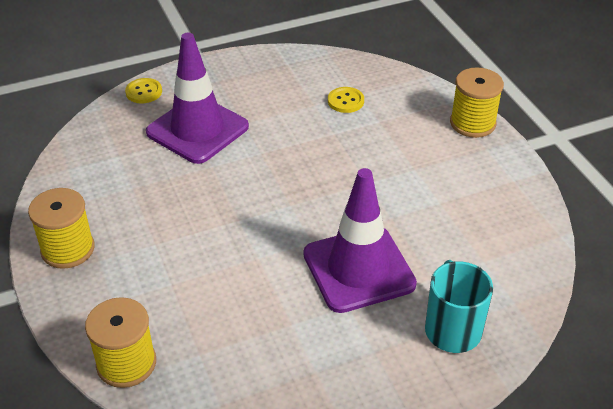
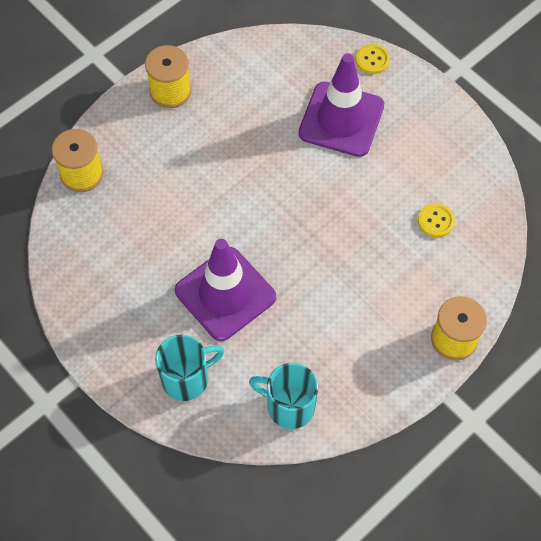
camera: 70 degrees right, 20 degrees up
none -> turquoise mug [249,363,318,429]

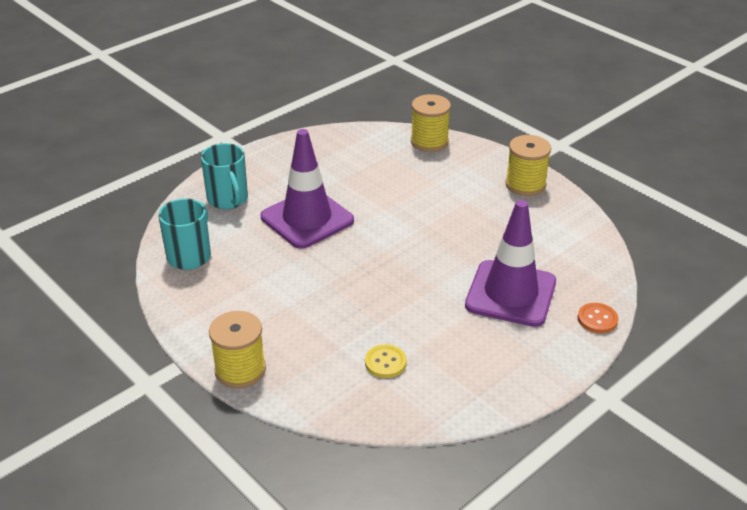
camera: 90 degrees right, 25 degrees down
yellow button [356,44,390,74] -> orange button [578,303,618,333]

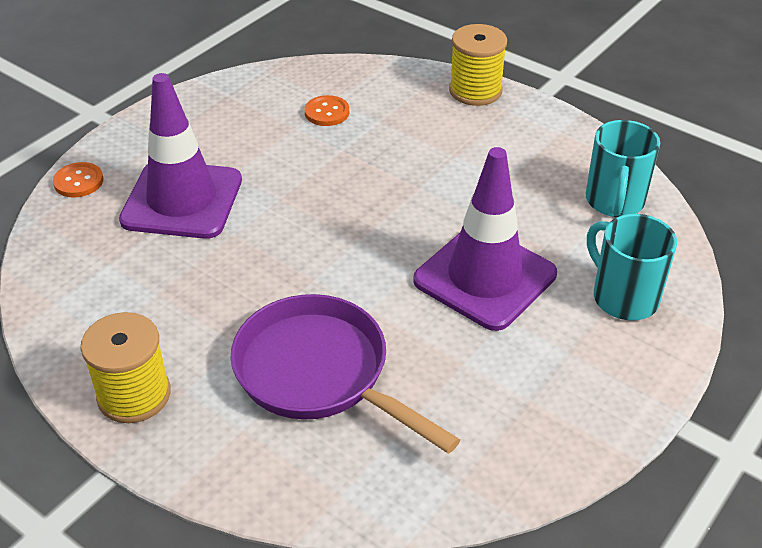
camera: 170 degrees right, 5 degrees up
yellow button [365,344,407,378] -> orange button [305,95,349,126]
yellow spool [411,94,451,152] -> none
none -> purple pan [230,294,460,454]

